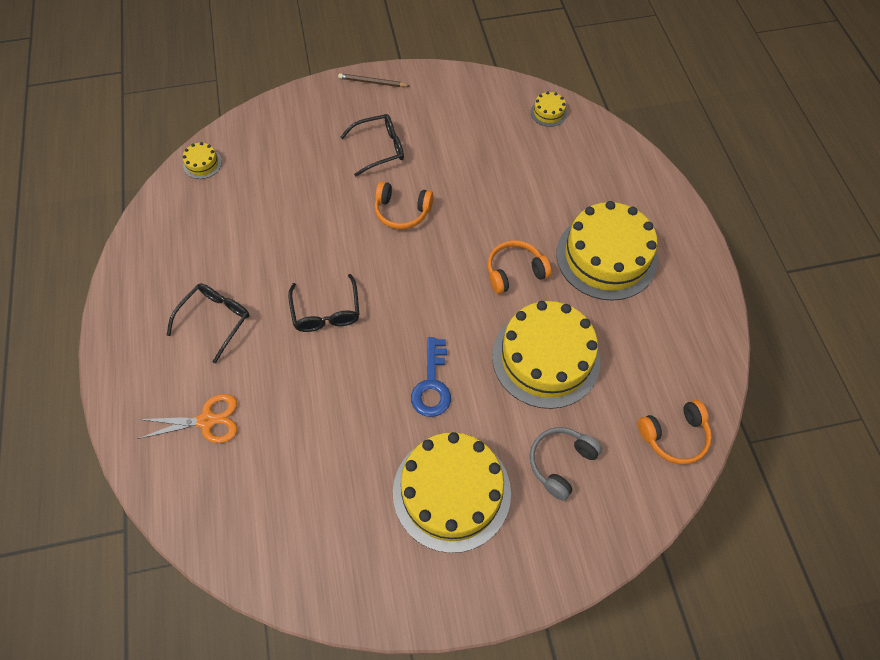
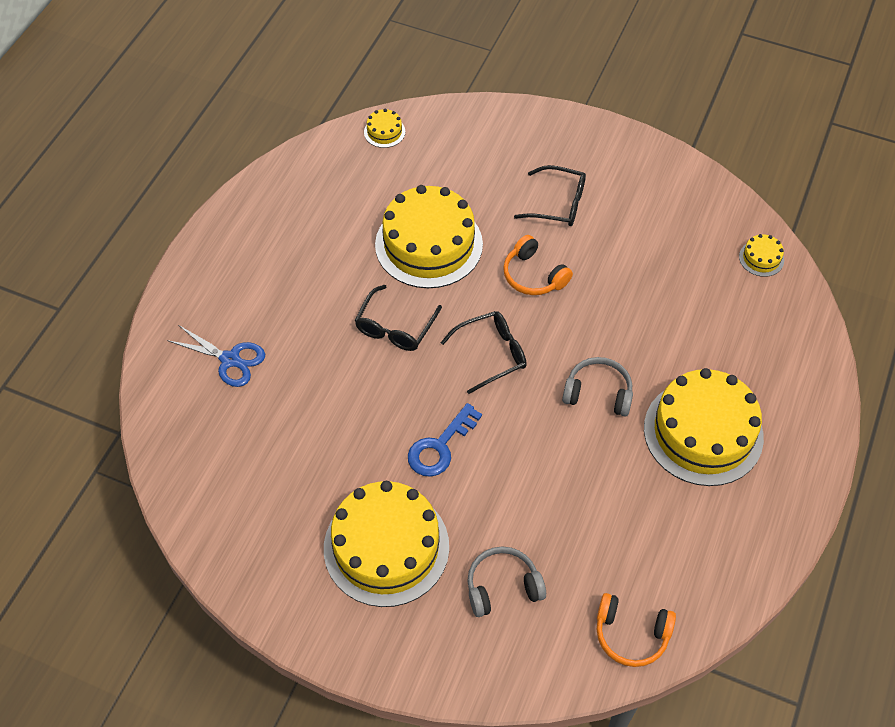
camera: 35 degrees right, 5 degrees down
orange scissors [138,394,237,443] -> blue scissors [167,325,265,387]
black glasses [167,283,250,364] -> black glasses moved to [440,311,527,394]
brown pencil [338,73,410,87] -> none
orange headphones [488,240,551,294] -> grey headphones [562,357,633,417]
yellow cake [492,301,600,409] -> yellow cake moved to [375,185,483,288]

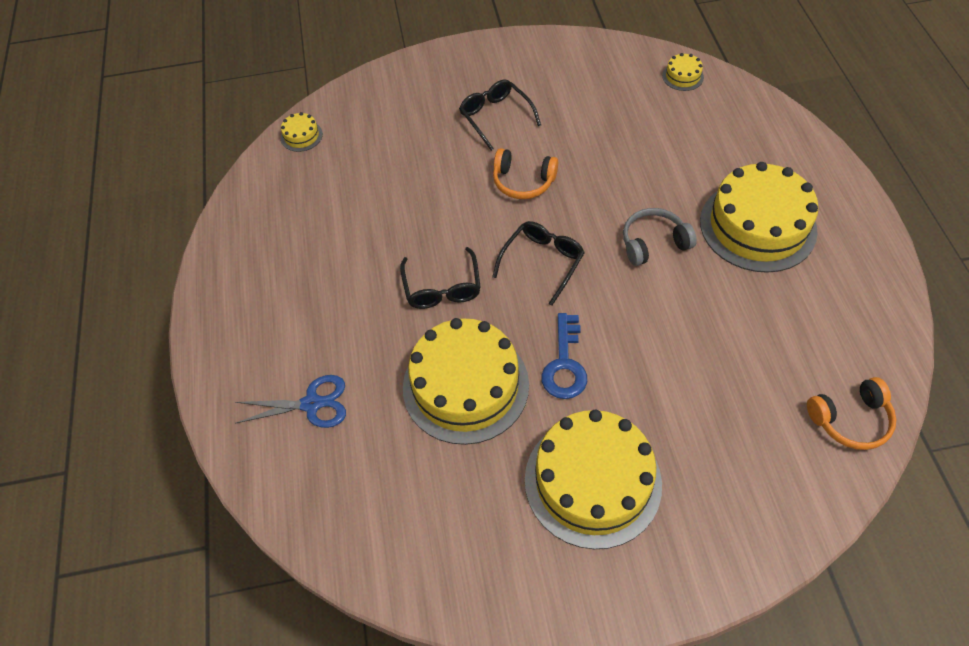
camera: 30 degrees left, 0 degrees up
yellow cake [375,185,483,288] -> yellow cake moved to [403,318,529,445]
grey headphones [467,547,546,617] -> none
black glasses [514,165,586,226] -> black glasses turned 105 degrees counterclockwise [459,79,541,151]

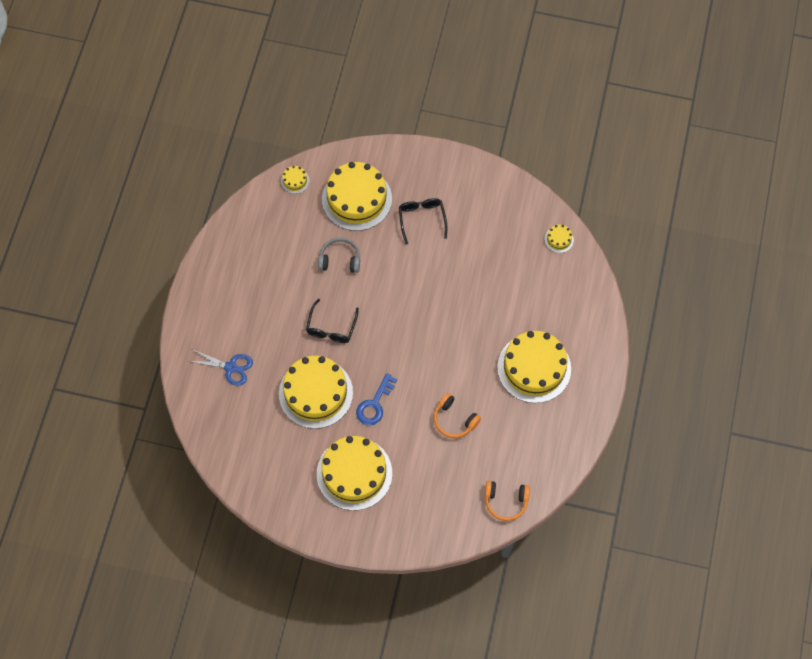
camera: 20 degrees right, 10 degrees up
black glasses [492,221,585,306] -> none
orange headphones [493,148,558,199] -> orange headphones moved to [434,393,481,438]
grey headphones [623,208,697,266] -> grey headphones moved to [318,238,360,273]
none -> yellow cake [322,162,392,231]

